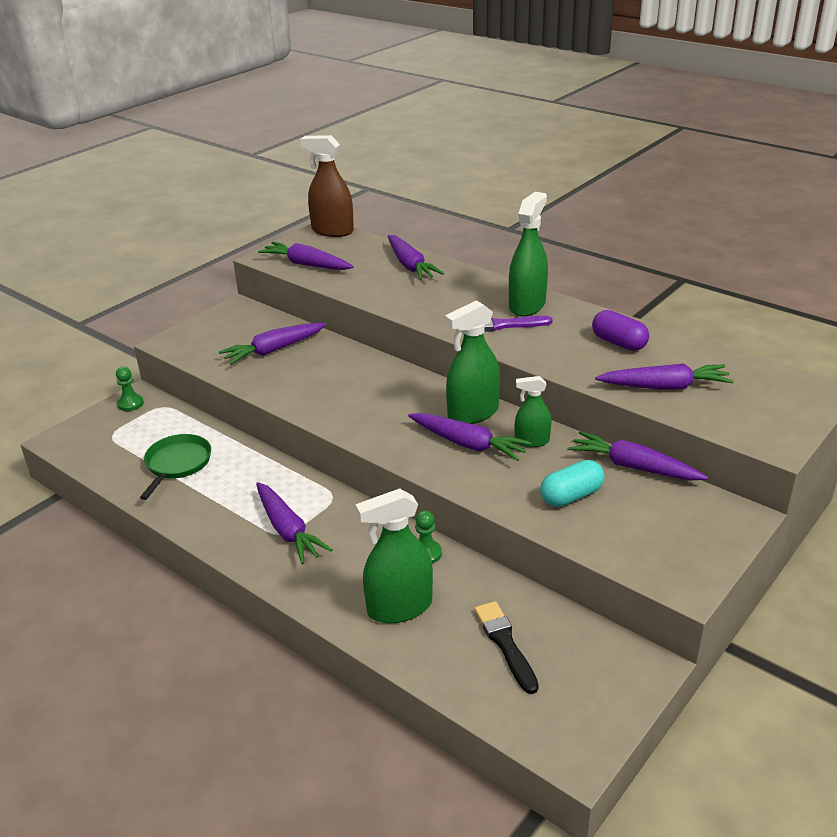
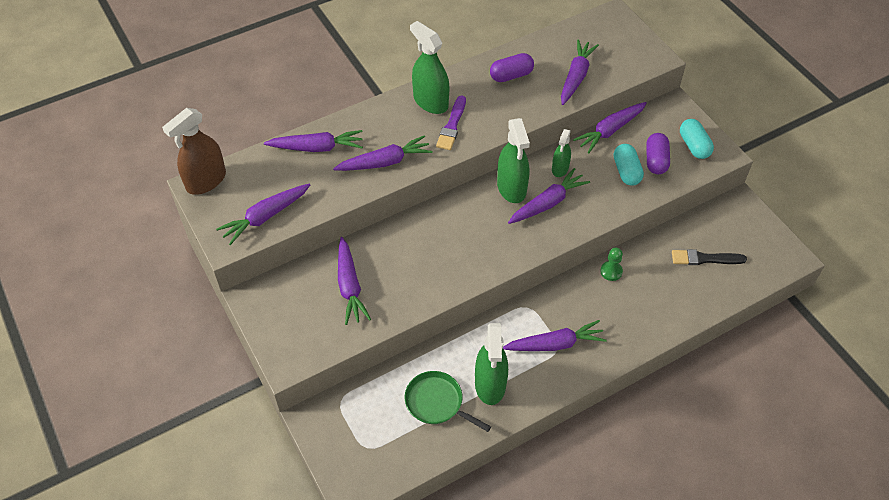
camera: 70 degrees left, 20 degrees up
green pawn [116,367,144,411] -> none
green spray bottle [355,488,433,623] -> green spray bottle moved to [475,323,508,405]
none -> purple carrot [333,135,432,171]
none -> purple capsule [646,133,670,174]
none -> turquoise capsule [680,119,714,159]

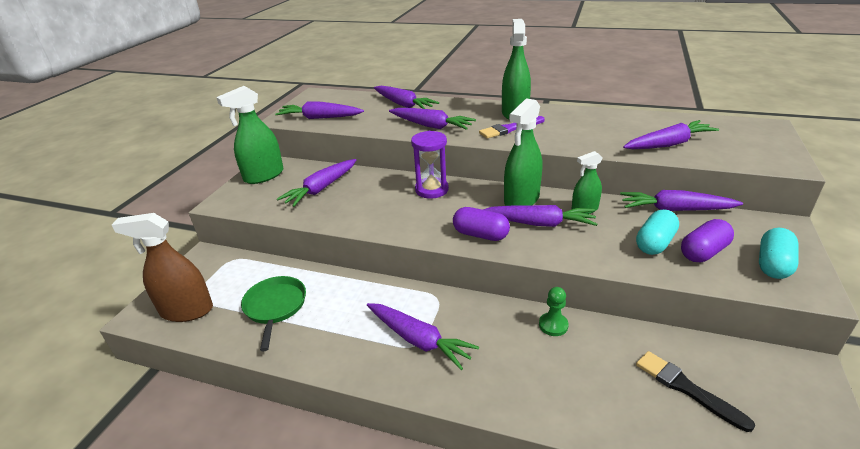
camera: 50 degrees right, 20 degrees down
brown spray bottle [162,108,226,195] -> brown spray bottle moved to [112,213,213,322]
green spray bottle [475,323,508,405] -> green spray bottle moved to [216,86,283,184]
purple capsule [490,53,534,82] -> purple capsule moved to [453,207,510,241]
none -> purple hourglass [411,131,449,199]

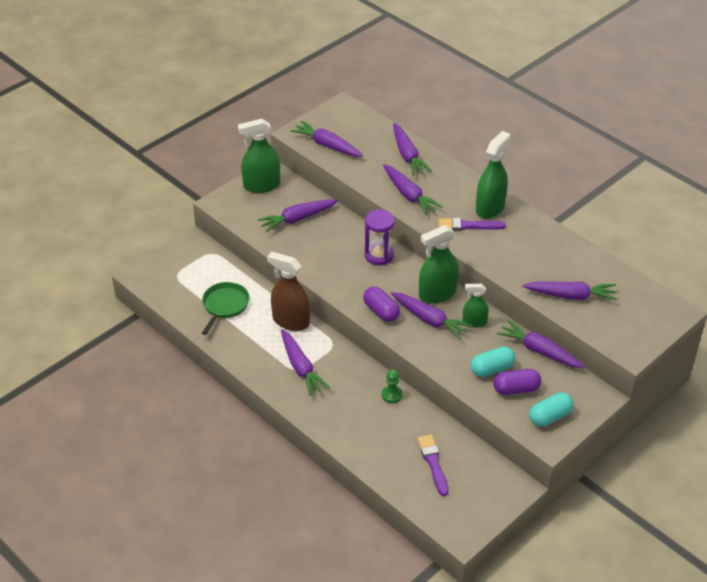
camera: 25 degrees right, 10 degrees up
brown spray bottle [112,213,213,322] -> brown spray bottle moved to [267,252,310,331]
black brush [636,351,755,432] -> purple brush [417,435,448,496]

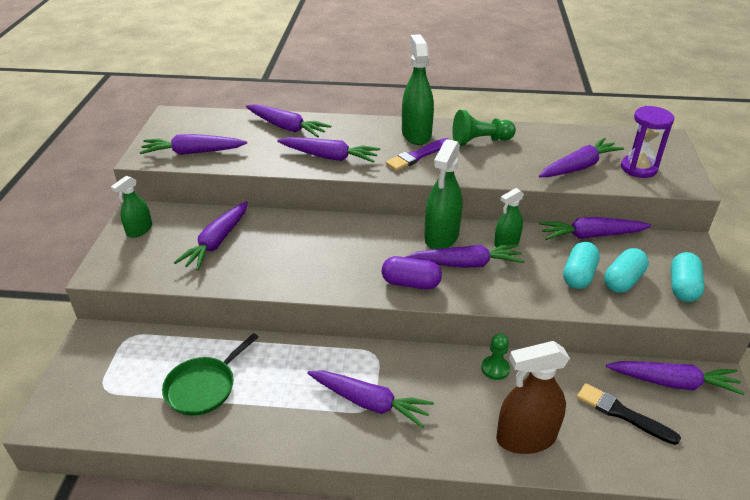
camera: 40 degrees left, 5 degrees down
green pan [202,282,250,335] -> green pan turned 120 degrees counterclockwise [162,333,258,416]
green spray bottle [238,119,280,193] -> green spray bottle [111,176,152,238], size x0.59
brown spray bottle [267,252,310,331] -> brown spray bottle moved to [496,341,570,454]
purple hourglass [365,209,395,265] -> purple hourglass moved to [621,106,674,178]
purple brush [417,435,448,496] -> black brush [577,383,681,445]
purple capsule [493,369,541,395] -> turquoise capsule [604,248,649,293]
none -> green pawn [452,110,516,146]
none -> purple carrot [606,361,745,395]

